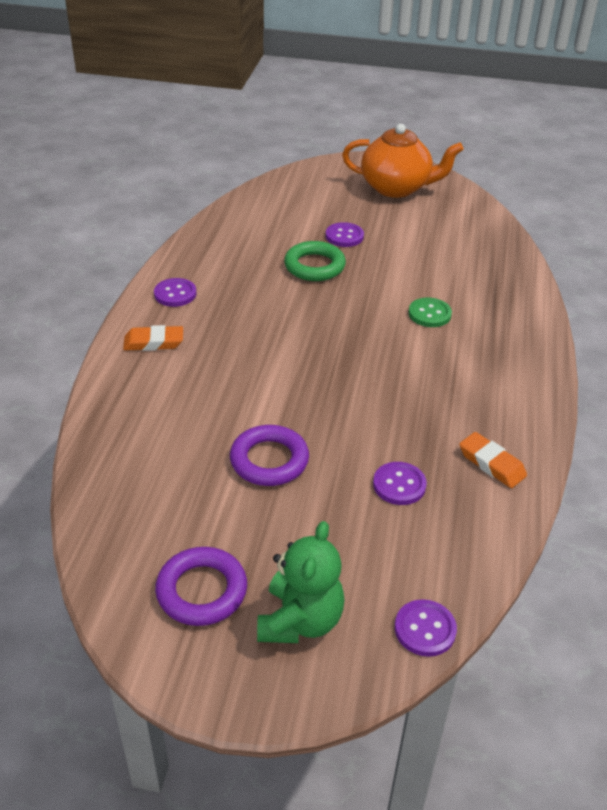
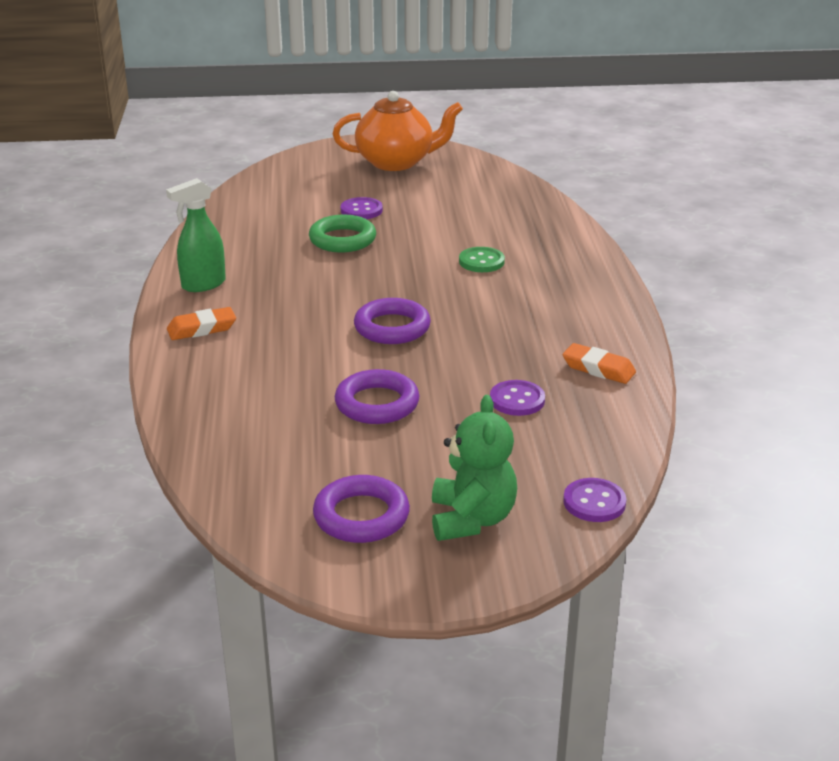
camera: 15 degrees left, 10 degrees down
purple button [154,278,196,307] -> green spray bottle [166,178,226,292]
none -> purple ring [354,298,431,344]

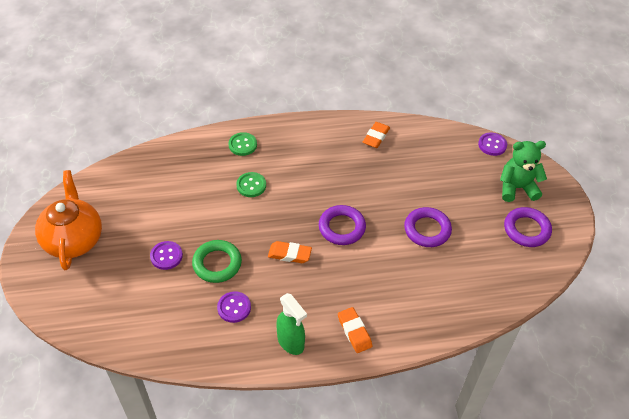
camera: 95 degrees left, 20 degrees up
purple button [490,380,545,416] -> purple button moved to [217,291,251,323]
none -> green button [228,132,257,156]
none -> orange eraser [268,241,312,263]

